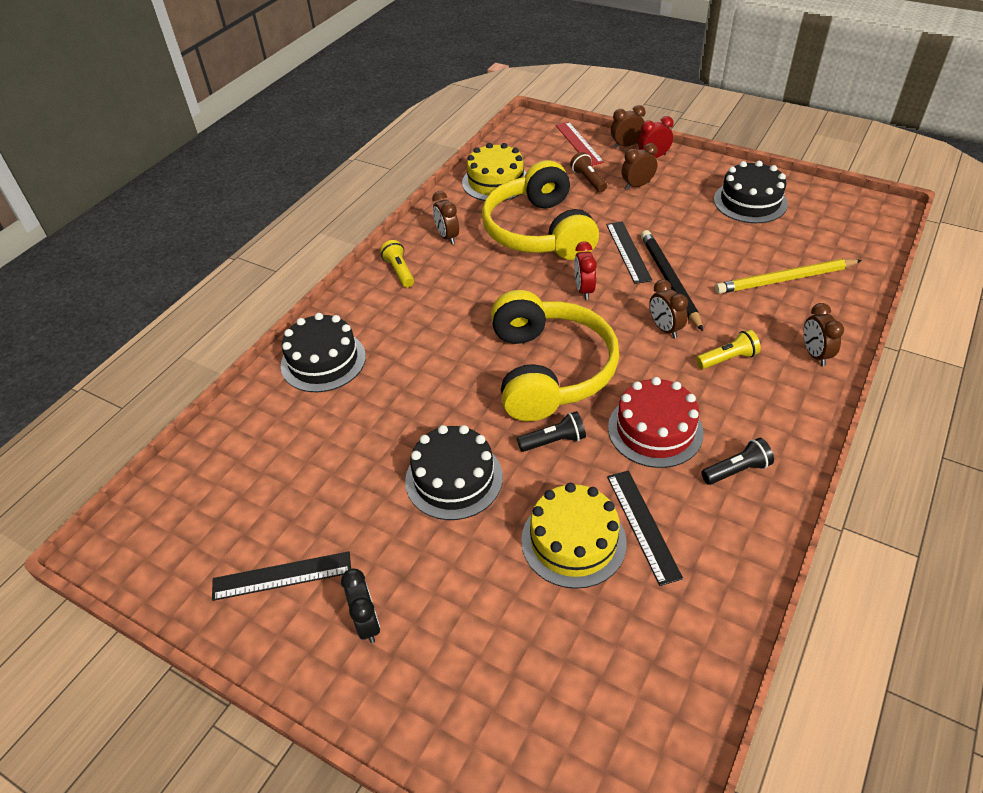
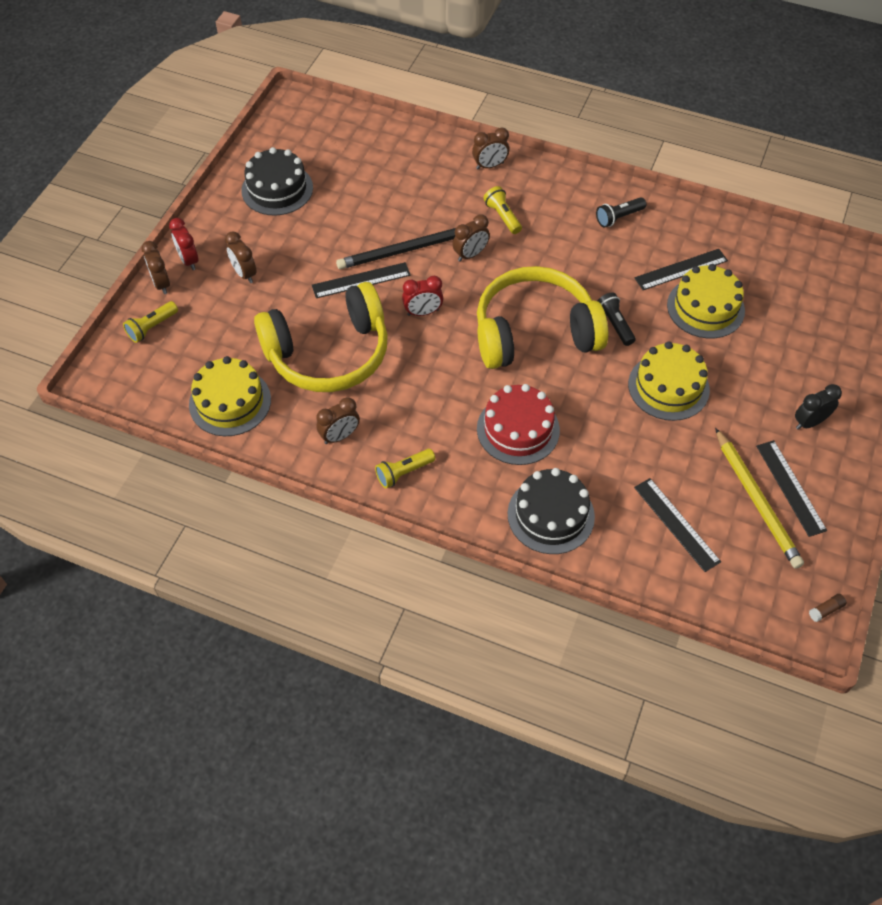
camera: 100 degrees left, 10 degrees up
black cake [405,425,503,520] -> yellow cake [628,341,710,421]
red ruler [556,122,604,166] -> yellow flashlight [123,301,178,343]
brown flashlight [570,152,607,192] -> none
red cake [608,377,704,468] -> red cake moved to [477,384,560,465]
black flashlight [701,438,774,485] -> black flashlight turned 90 degrees counterclockwise [596,197,646,228]
yellow pencil [715,259,862,294] -> yellow pencil moved to [715,428,804,569]
none -> black ruler [634,478,721,572]
none -> brown glue stick [809,594,846,622]

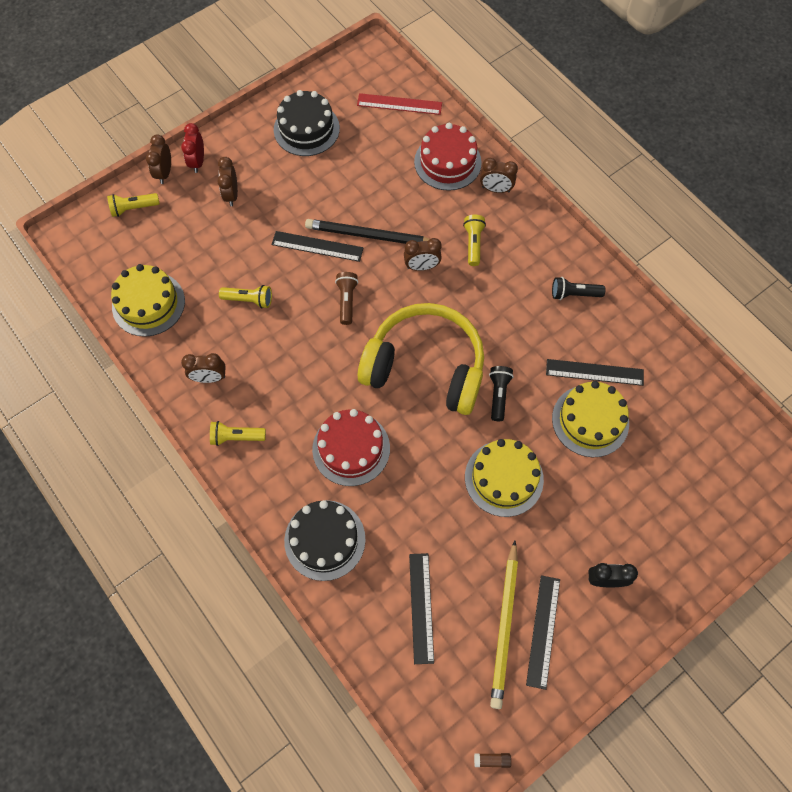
camera: 30 degrees right, 10 degrees up
yellow headphones [254,282,388,392] -> yellow flashlight [219,285,272,308]
red clock [402,276,443,316] -> brown flashlight [335,272,358,325]
none -> red ruler [357,93,442,115]
none -> red cake [414,123,482,191]

